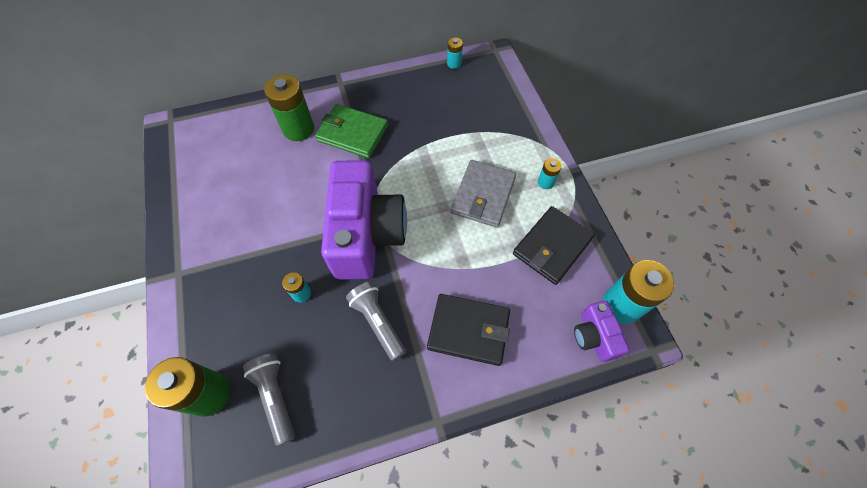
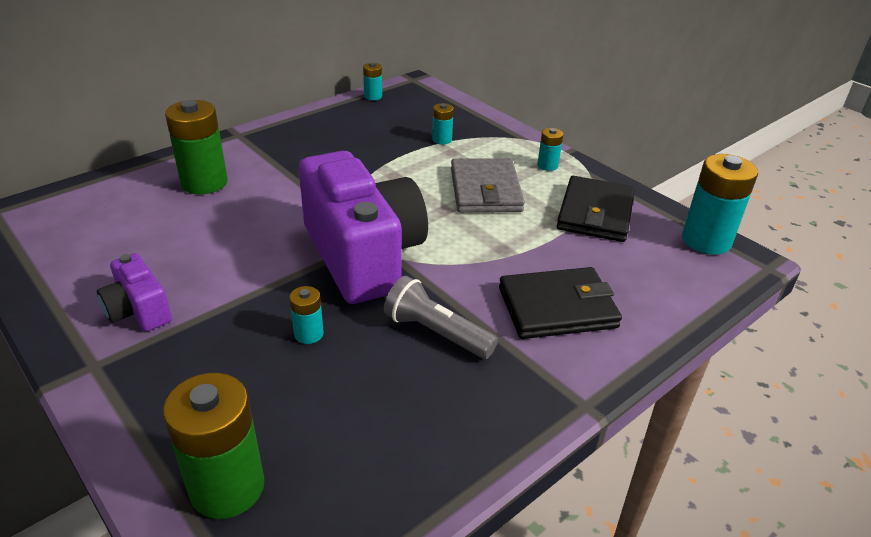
camera: 25 degrees left, 25 degrees down
grey flashlight [243,353,295,446] -> none
green wallet [315,104,388,158] -> none
purple camera [574,301,630,362] -> purple camera moved to [97,253,172,331]
none -> turquoise battery [432,103,454,145]

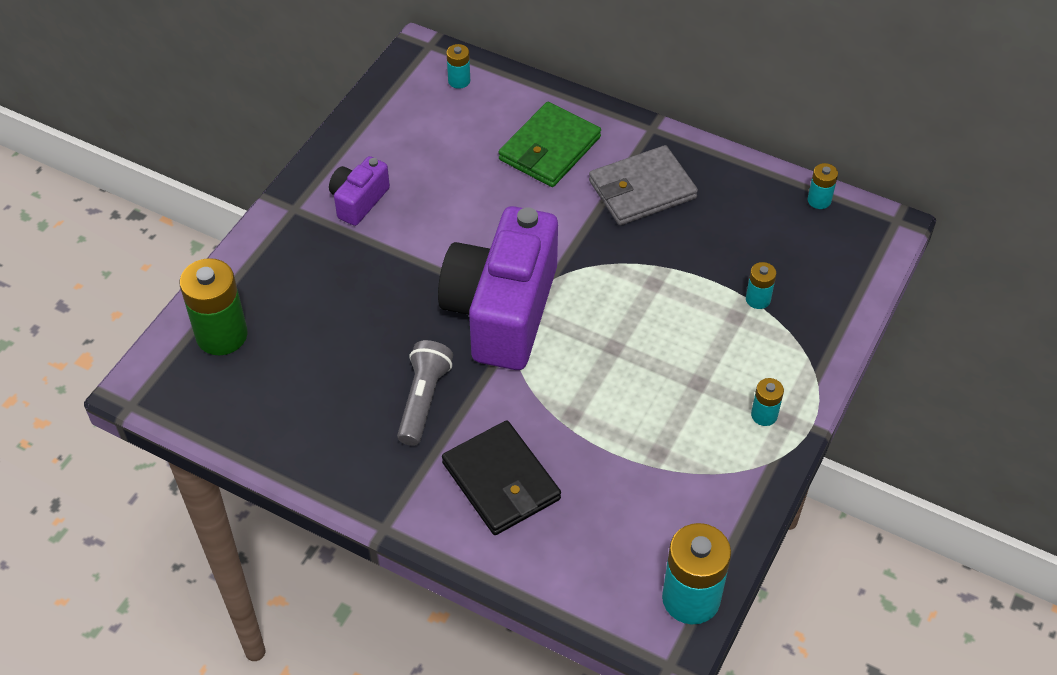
camera: 70 degrees right, 15 degrees up
green battery [165,100,228,194] -> green wallet [499,102,601,187]
turquoise battery [289,286,324,344] -> turquoise battery moved to [446,44,470,89]
purple camera [299,151,428,304] -> purple camera turned 150 degrees clockwise [438,206,558,370]
grey wallet [451,158,525,213] -> grey wallet moved to [589,145,698,225]
black wallet [557,176,635,242] -> none

